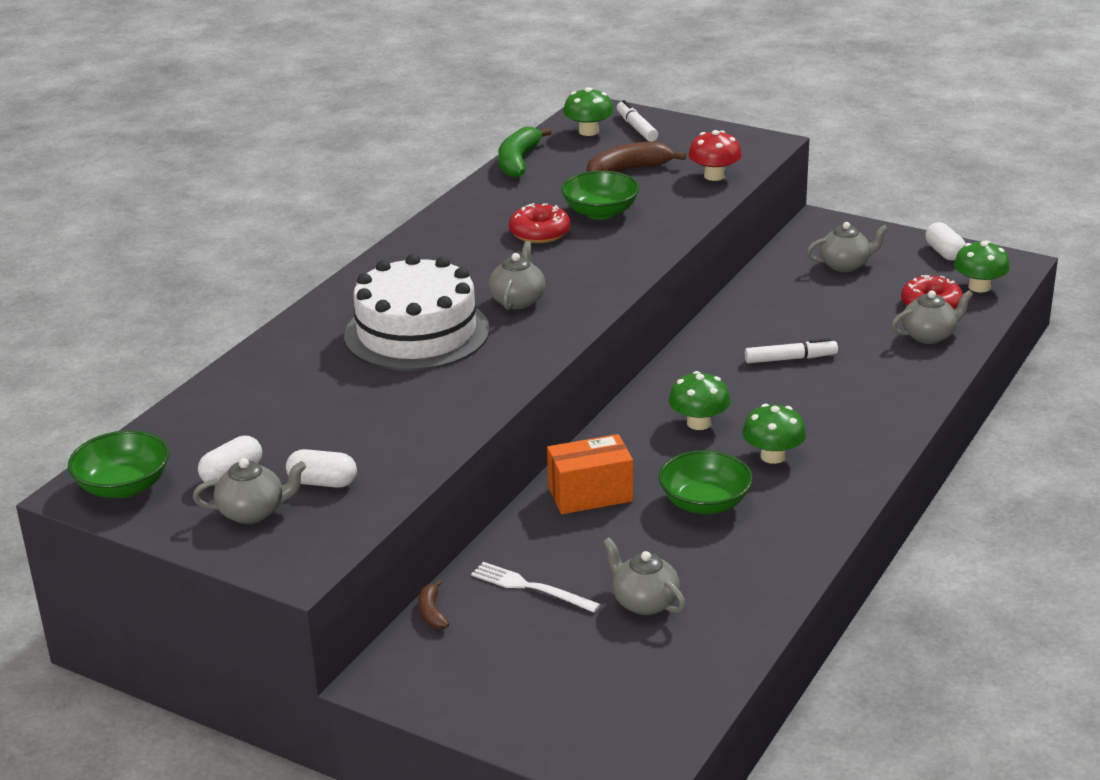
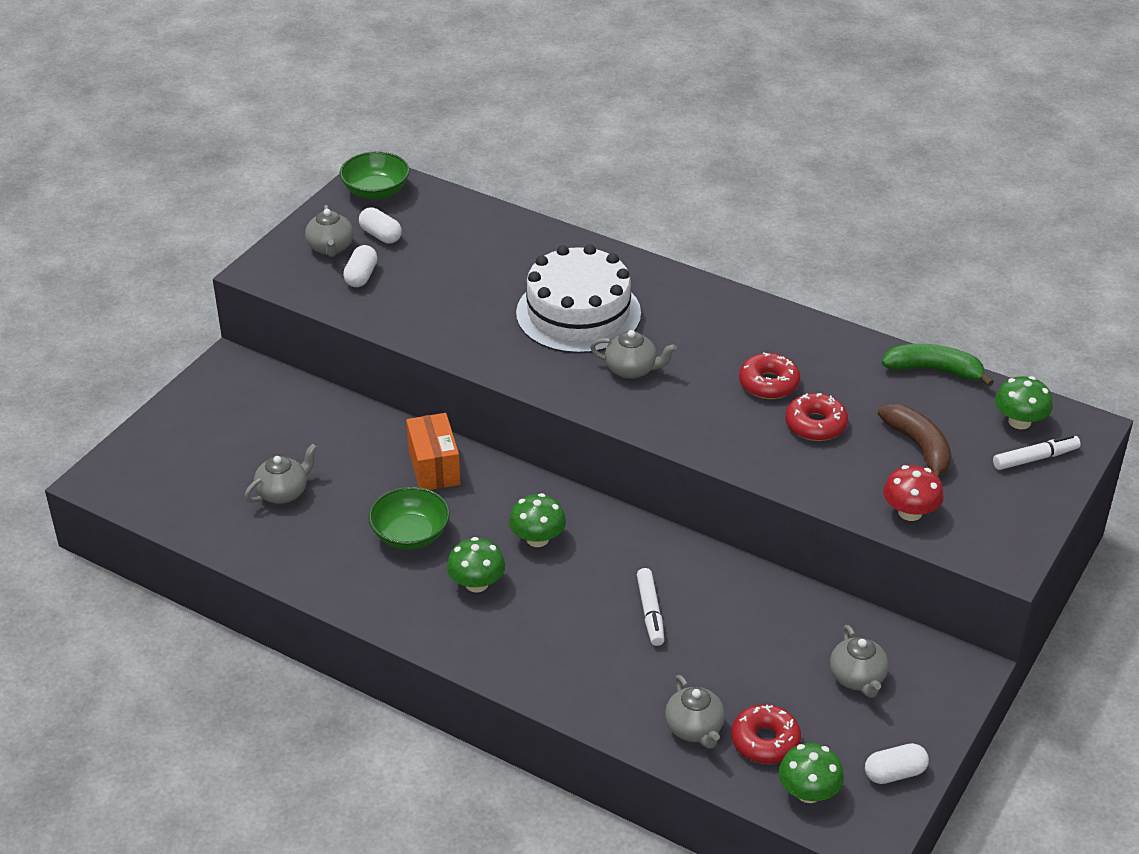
camera: 90 degrees right, 10 degrees up
brown banana [418,579,449,629] -> none
white fork [471,562,601,613] -> none
green bowl [561,171,640,219] -> red donut [785,393,848,441]

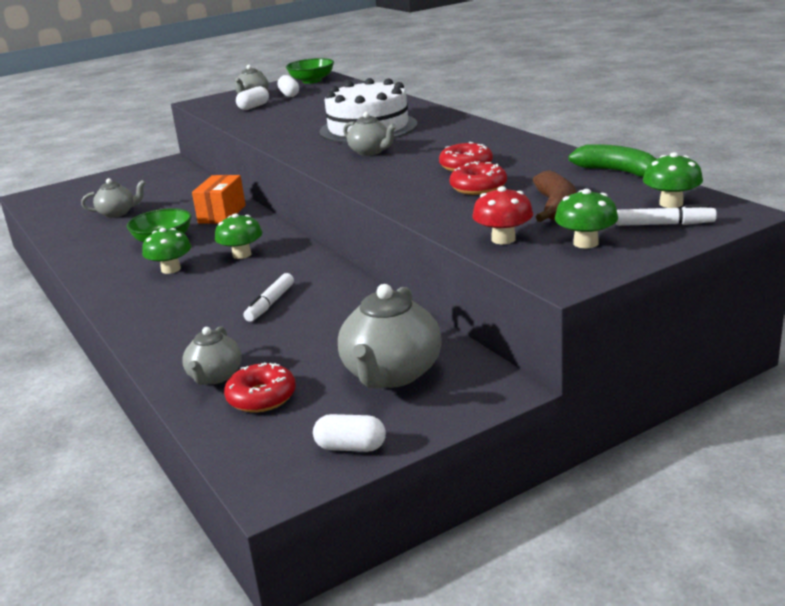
camera: 30 degrees right, 15 degrees down
green mushroom [778,743,844,803] -> green mushroom moved to [555,189,618,248]
grey teapot [830,625,888,698] -> grey teapot [338,284,442,389], size x1.72

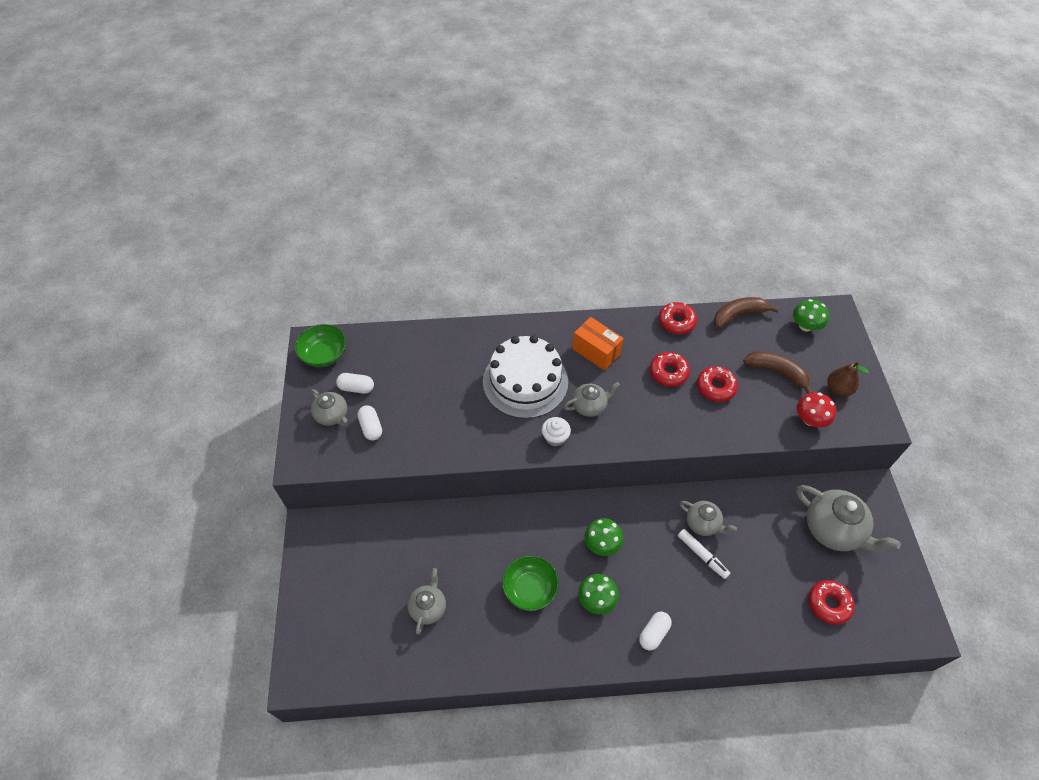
camera: 65 degrees left, 30 degrees up
grey teapot [182,326,242,385] -> grey teapot moved to [679,501,737,536]
orange box [192,175,246,224] -> orange box moved to [573,317,624,371]
white capsule [313,414,386,452] -> white capsule moved to [639,612,672,651]
green mushroom [555,189,618,248] -> brown pear [827,361,869,397]
green banana [568,144,656,177] -> brown banana [714,297,779,328]
white marker [616,204,717,226] -> none
none -> white cupcake [542,417,571,447]
none -> red donut [659,302,697,334]

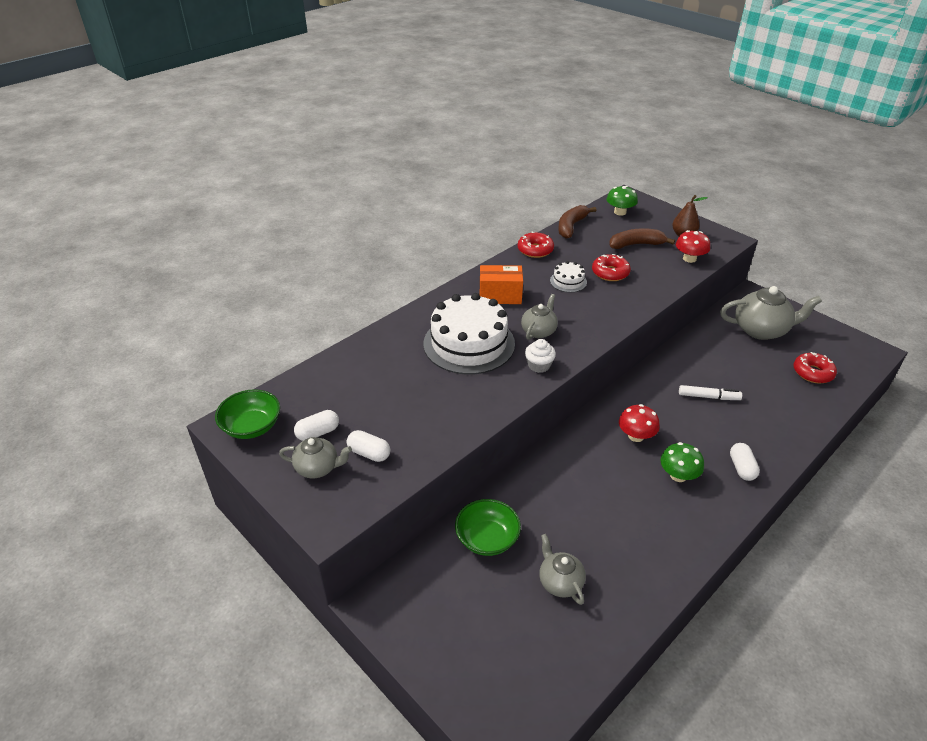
camera: 40 degrees left, 15 degrees down
green bowl [502,555,559,611] -> green bowl moved to [455,499,521,556]
green mushroom [585,518,623,556] -> red mushroom [619,404,660,442]
red donut [650,352,690,387] -> white cake [550,261,587,292]
grey teapot [679,501,737,536] -> none

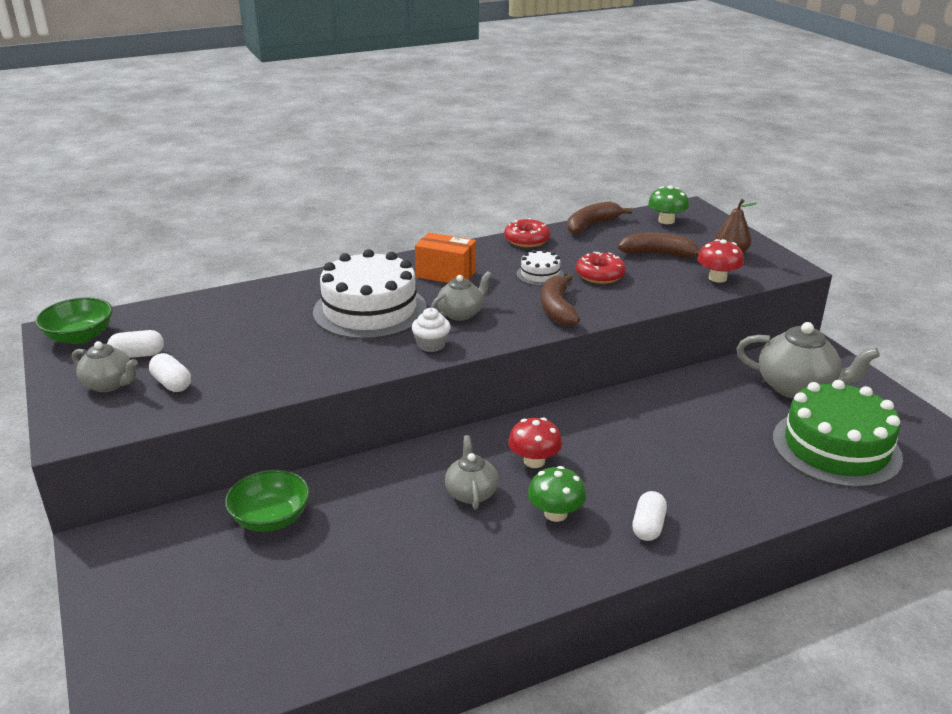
camera: 20 degrees right, 10 degrees down
grey teapot [539,534,586,605] -> grey teapot moved to [445,435,498,510]
white marker [679,385,742,400] -> none
red donut [794,352,837,383] -> green cake [773,380,903,488]
none -> brown banana [541,274,580,327]

